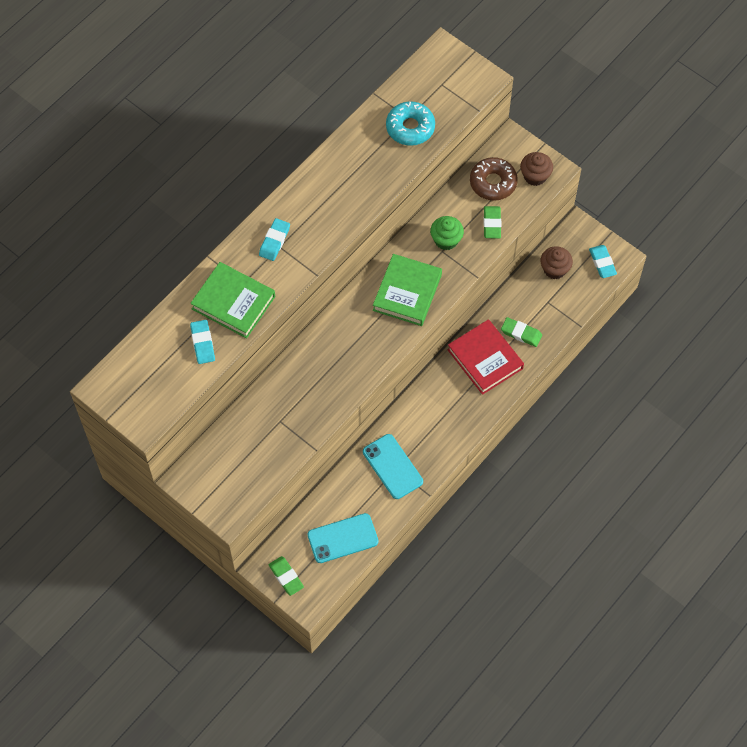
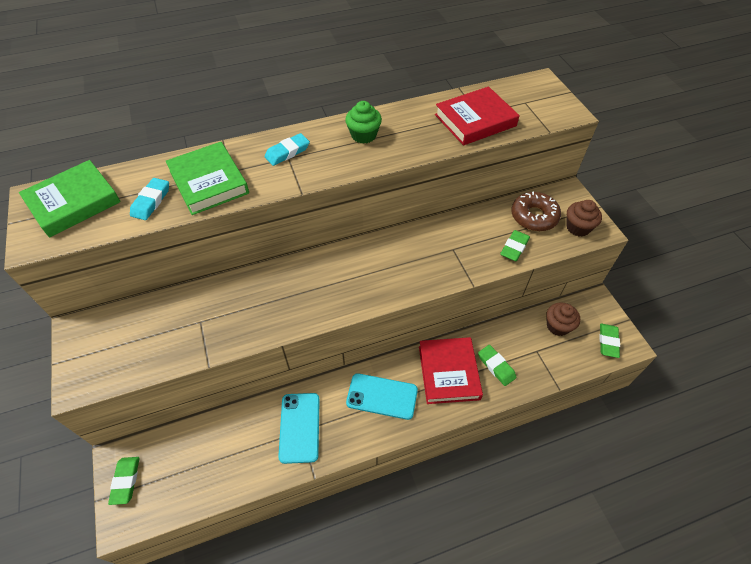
camera: 30 degrees right, 10 degrees down
turquoise phone [308,513,379,563] -> turquoise phone moved to [346,373,418,420]
green book [373,254,442,326] -> green book moved to [19,160,121,238]
turquoise donut [386,101,435,146] -> red book [435,86,520,145]
green cupcake [430,216,464,250] -> green cupcake moved to [345,101,382,144]
turquoise eraser [589,245,617,278] -> green eraser [599,324,620,358]

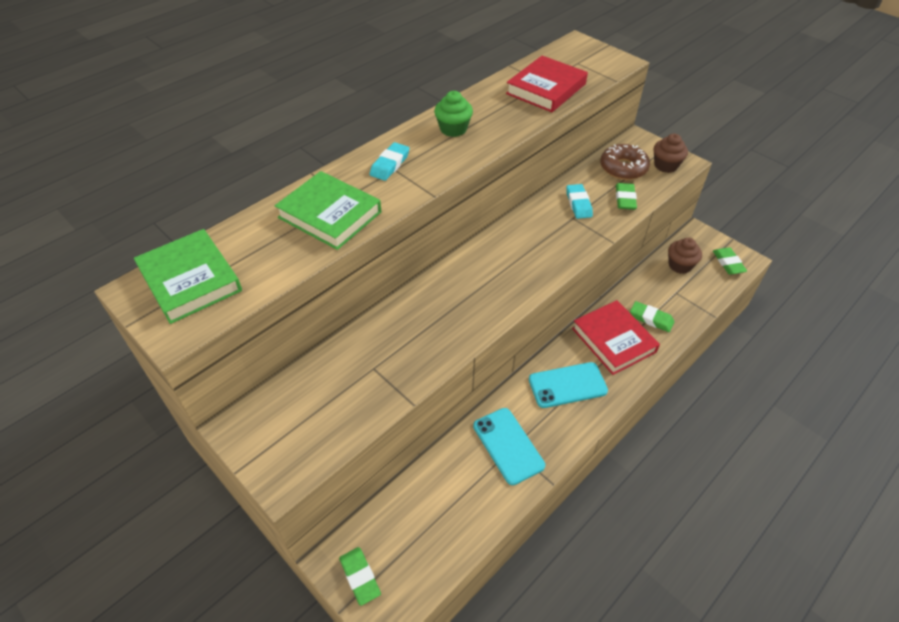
camera: 25 degrees left, 5 degrees down
green book [19,160,121,238] -> green book turned 60 degrees counterclockwise [134,229,242,324]
turquoise eraser [130,178,169,220] -> turquoise eraser moved to [566,184,593,219]

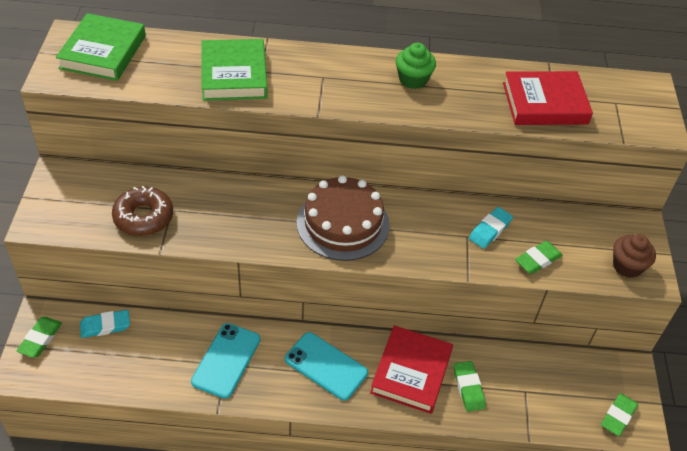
camera: 45 degrees right, 0 degrees up
turquoise eraser [370,142,410,181] -> turquoise eraser moved to [80,310,130,338]
brown donut [600,144,650,180] -> brown donut moved to [112,186,173,236]
brown cupcake [668,238,702,274] -> none
none -> brown cake [297,175,390,261]

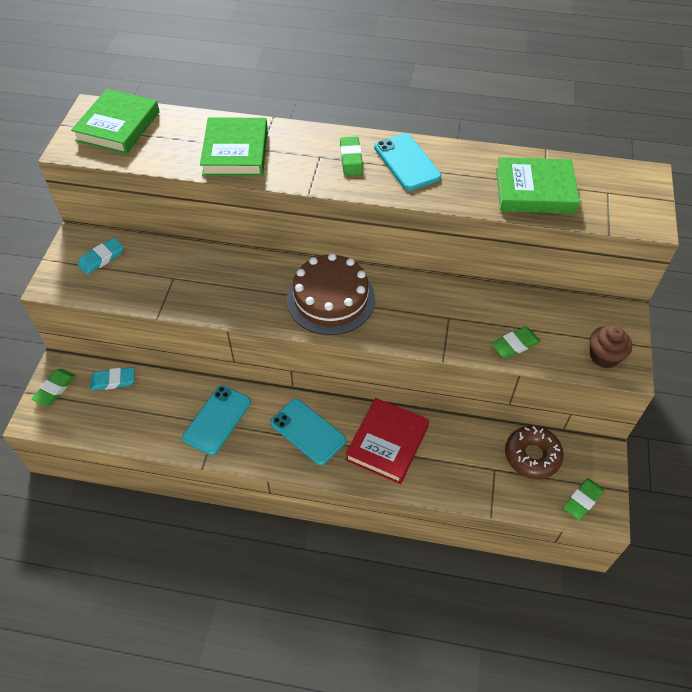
camera: 10 degrees right, 5 degrees up
brown donut [112,186,173,236] -> brown donut moved to [505,426,564,479]
green cupcake [396,43,436,89] -> turquoise phone [374,133,441,191]
green eraser [454,361,486,412] -> green eraser moved to [340,136,363,176]
turquoise eraser [469,207,513,249] -> turquoise eraser moved to [78,238,123,275]
red book [503,71,593,125] -> green book [496,157,580,214]

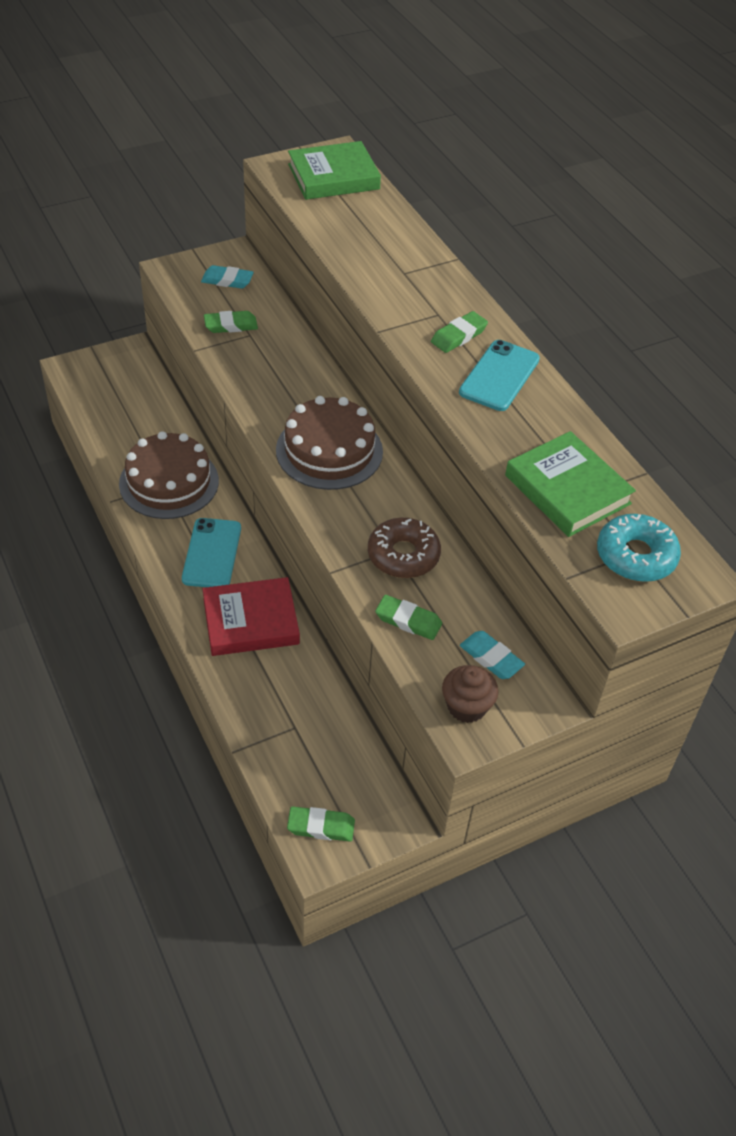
camera: 50 degrees right, 5 degrees down
green eraser [31,369,76,406] -> green eraser moved to [204,311,258,333]
turquoise eraser [90,367,135,390] -> turquoise eraser moved to [460,631,525,679]
turquoise phone [182,385,251,455] -> brown cake [119,431,219,519]
green book [200,118,268,176] -> none
brown donut [505,426,564,479] -> brown donut moved to [368,517,441,578]
none -> turquoise donut [597,514,681,582]

